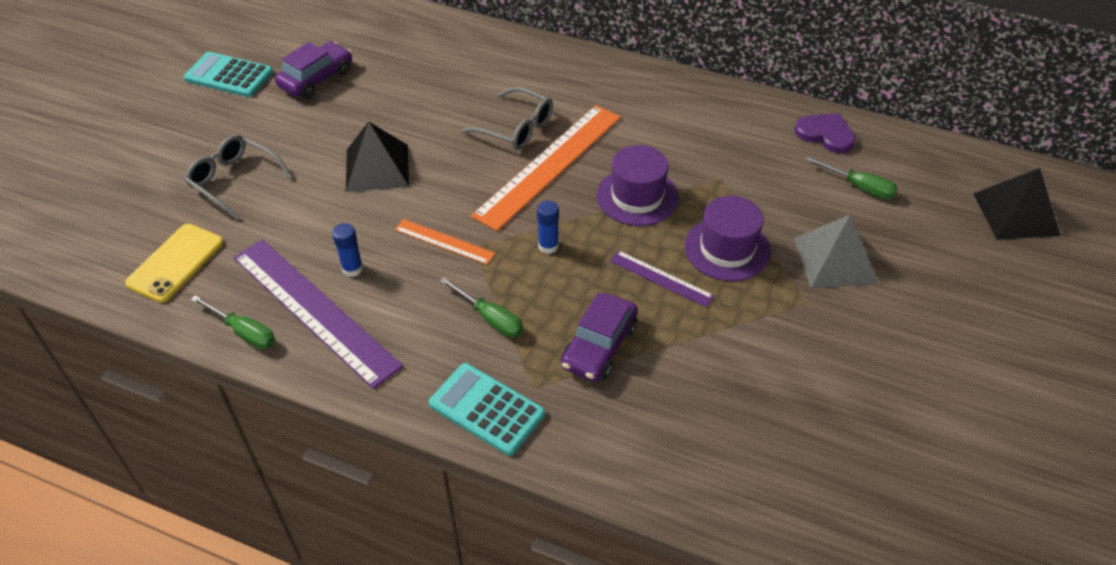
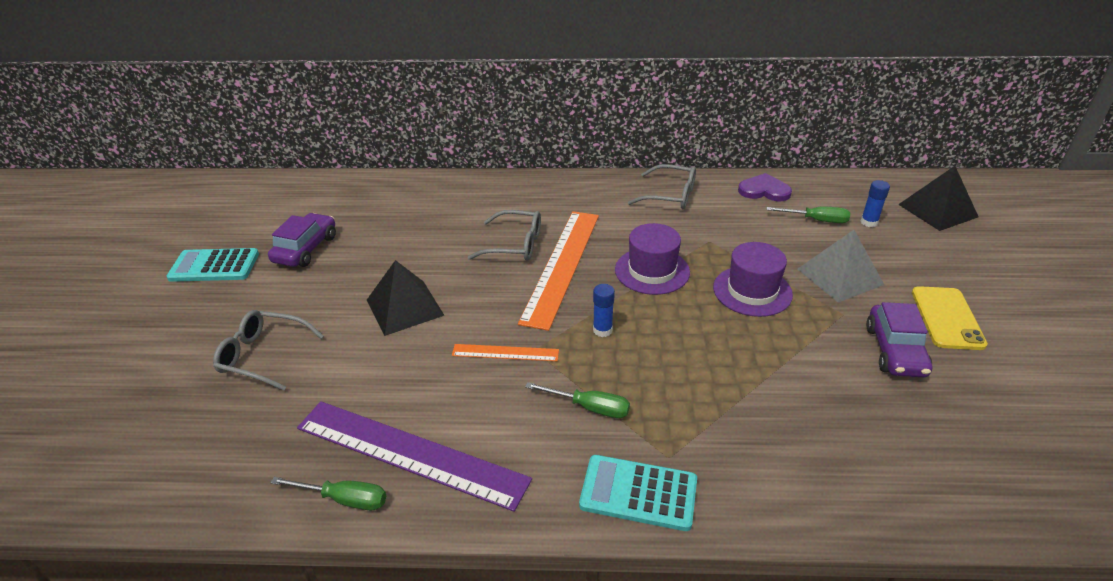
camera: 20 degrees left, 10 degrees down
yellow phone [125,224,224,303] -> yellow phone moved to [912,286,988,350]
blue glue stick [332,223,363,277] -> blue glue stick moved to [860,180,890,227]
purple car [561,292,638,382] -> purple car moved to [866,302,932,377]
purple ruler [610,250,714,307] -> none
none -> grey glasses [628,164,696,209]

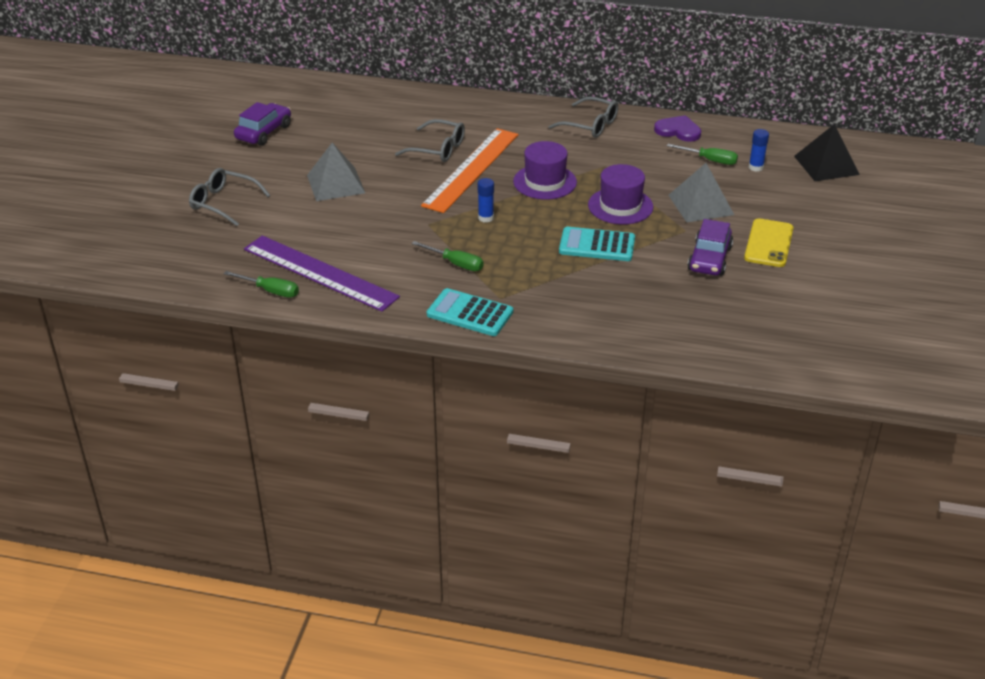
camera: 10 degrees right, 0 degrees up
turquoise calculator [166,248,259,282] -> turquoise calculator moved to [559,227,635,261]
black pyramid [367,260,445,336] -> grey pyramid [307,143,365,201]
orange ruler [452,344,559,361] -> none

